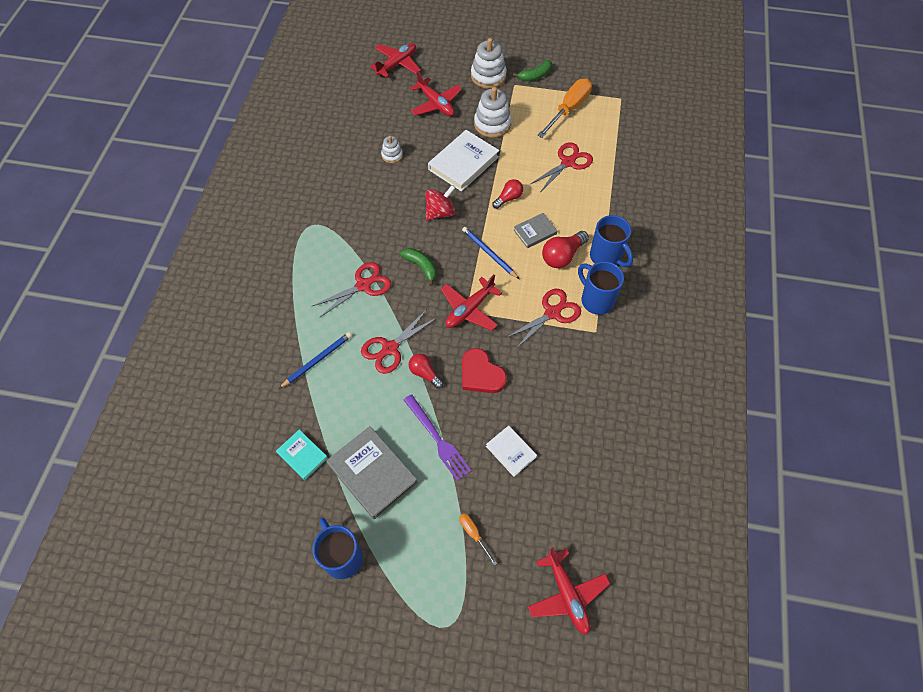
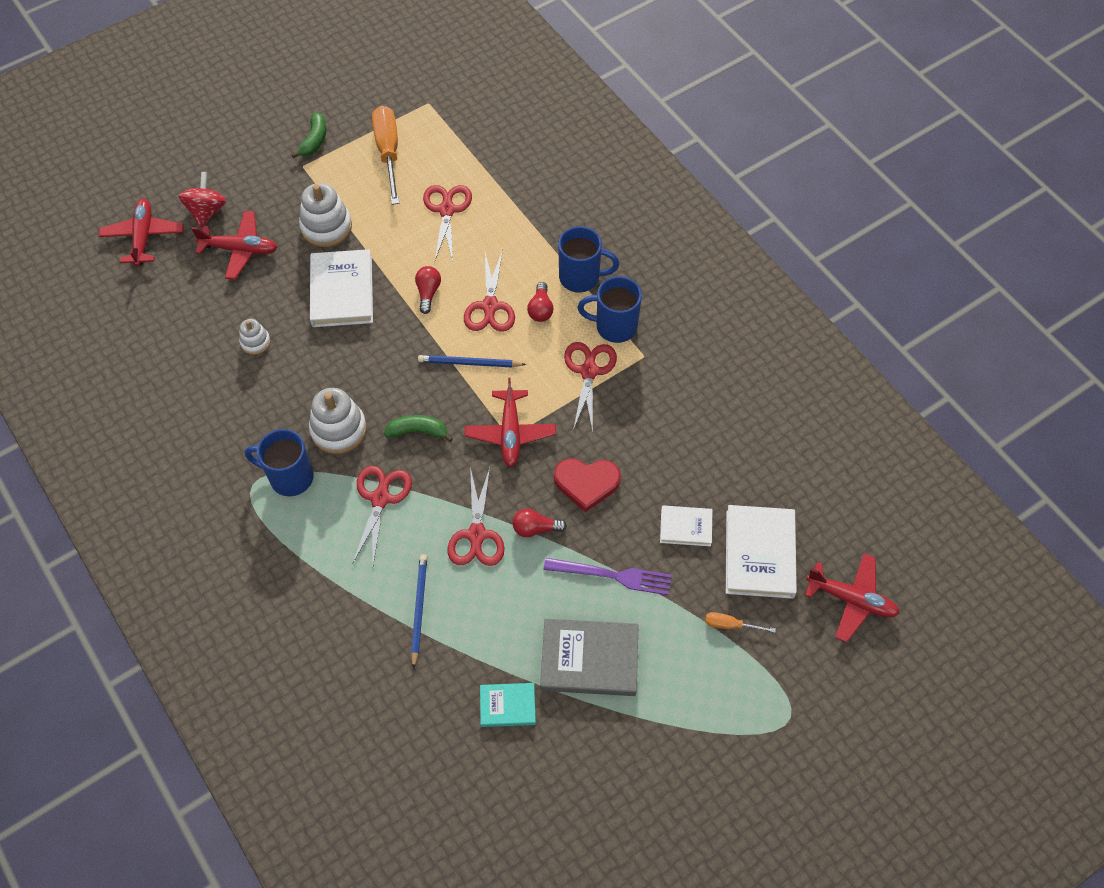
camera: 45 degrees left, 0 degrees up
blue mug [312,518,363,579] -> blue mug moved to [245,429,314,496]
red spinning top [425,185,455,221] -> red spinning top moved to [179,172,226,228]
white stacking toy [471,38,507,88] -> white stacking toy moved to [309,388,367,454]
grey book [514,213,558,248] -> red scissors [464,250,515,332]
red light bulb [542,231,589,268] -> red light bulb [527,282,554,322], size x0.66
none -> white book [726,505,797,599]

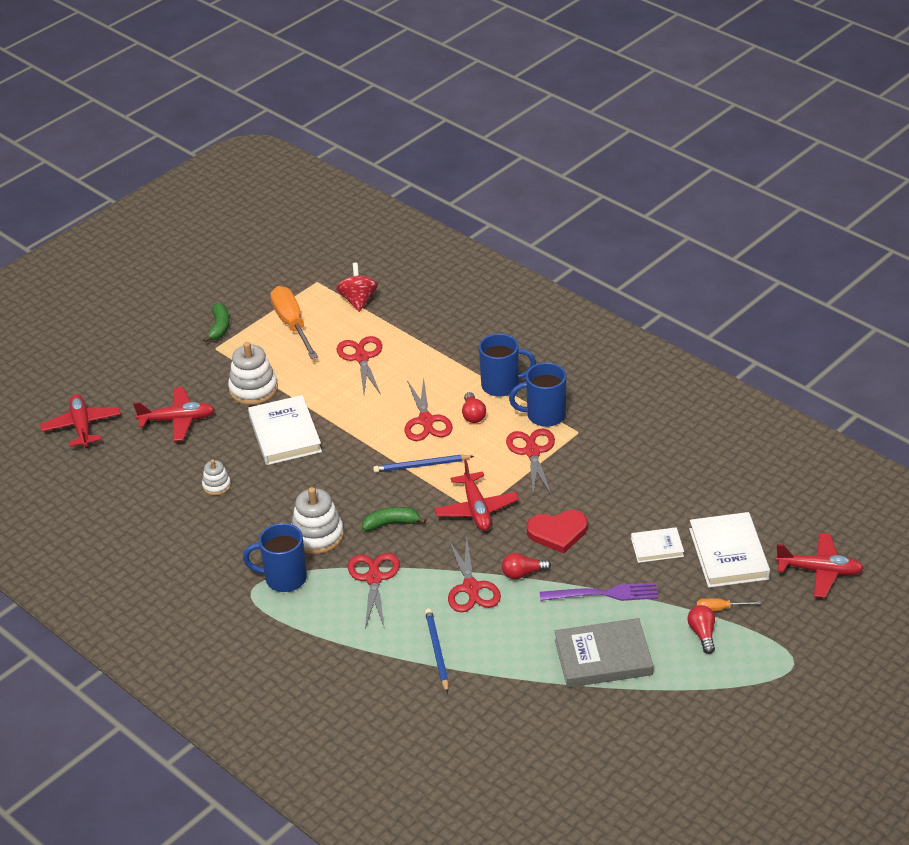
camera: 10 degrees left, 20 degrees down
red spinning top [179,172,226,228] -> red spinning top moved to [336,263,378,312]
red light bulb [415,266,441,314] -> red light bulb moved to [688,605,715,654]
turquoise book [480,683,536,727] -> none

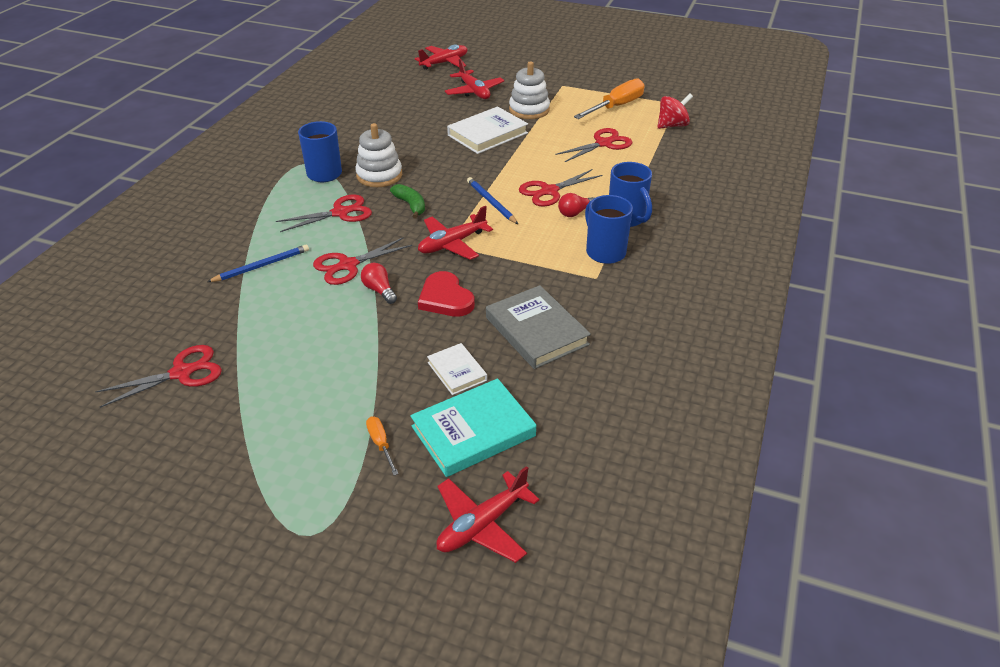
camera: 65 degrees right, 0 degrees up
white stacking toy [202,459,231,496] -> none
green banana [203,303,229,343] -> none
red scissors [506,429,555,495] -> red scissors moved to [95,345,222,408]
purple fork [540,583,658,601] -> none
grey book [555,618,653,688] -> grey book moved to [486,285,591,369]
red light bulb [688,605,715,654] -> none
white book [689,512,770,588] -> turquoise book [410,378,536,477]
red plane [775,533,864,598] -> red plane turned 60 degrees clockwise [436,466,540,563]

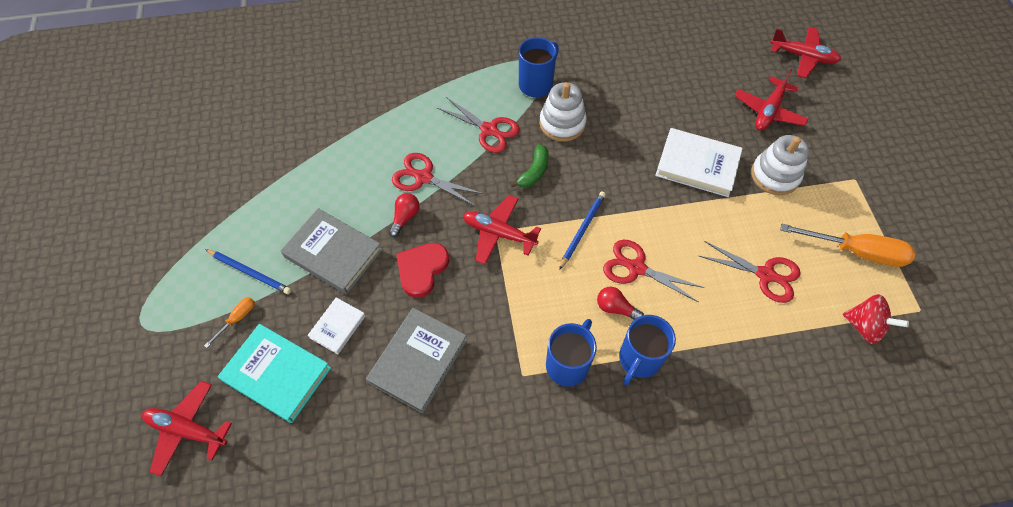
camera: 60 degrees right, 20 degrees up
red scissors [95,345,222,408] -> none
blue pencil [207,245,309,282] -> blue pencil moved to [205,249,291,294]
none -> grey book [281,208,382,294]

